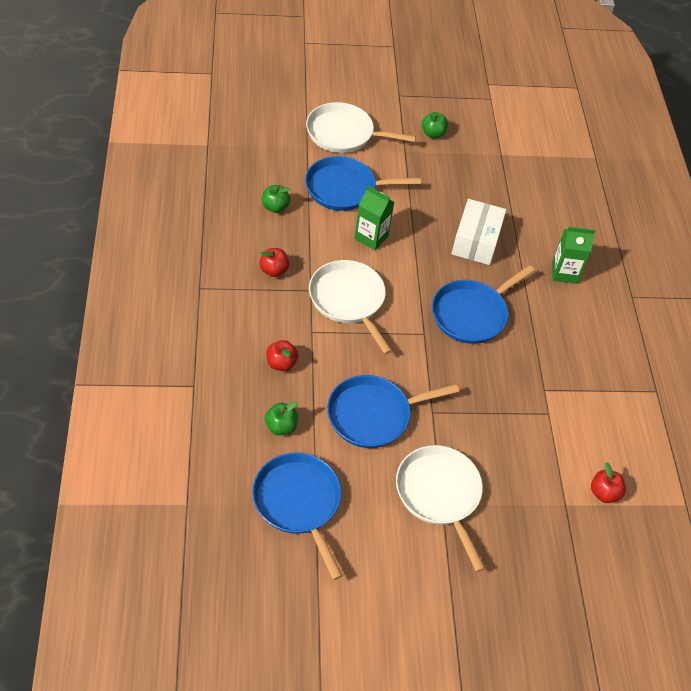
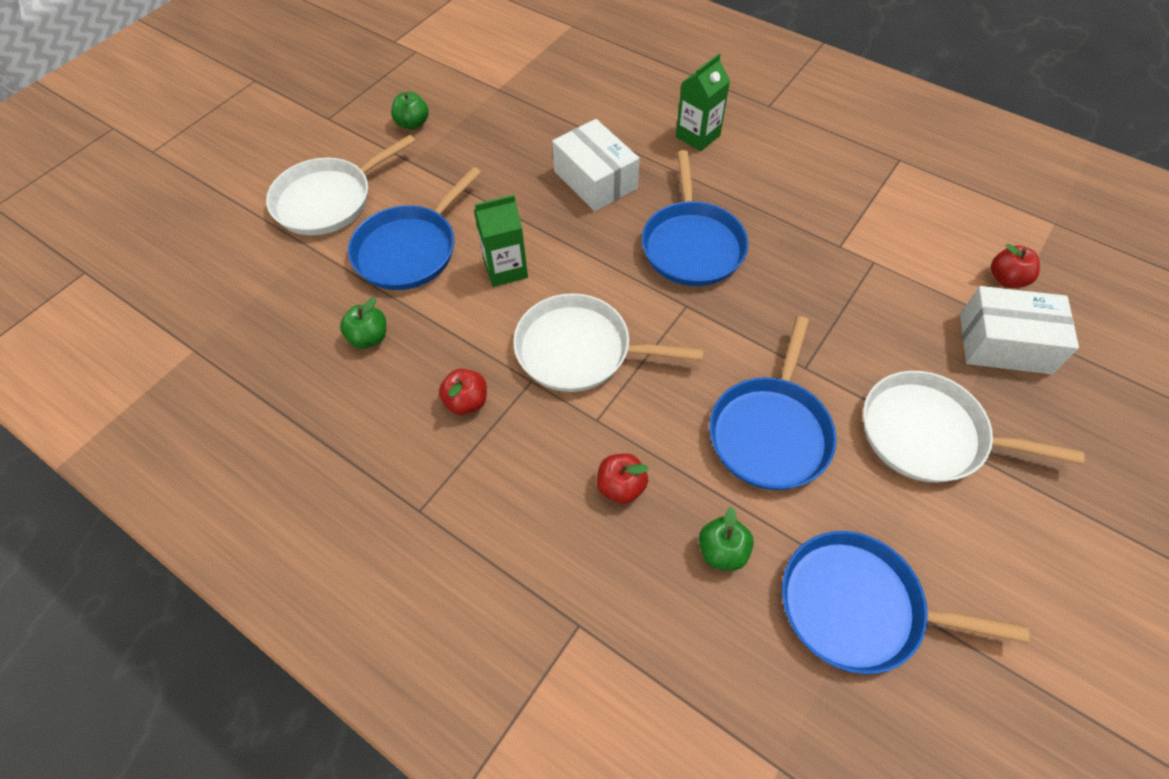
camera: 45 degrees left, 5 degrees up
none -> white box [960,286,1079,374]

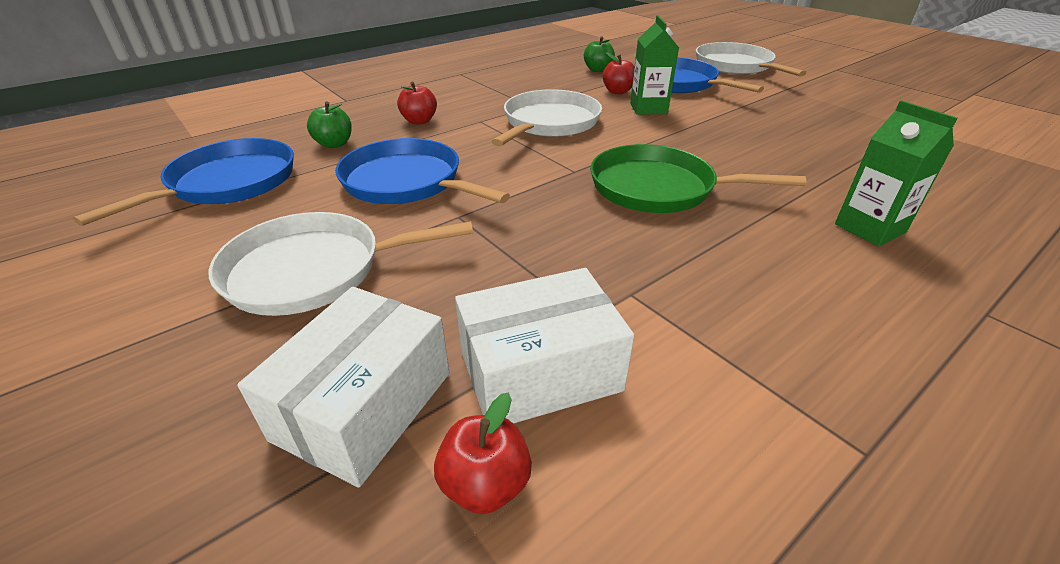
camera: 105 degrees right, 20 degrees down
green apple [391,92,429,130] -> none
red apple [439,369,487,415] -> red apple moved to [603,52,635,94]
white box [552,119,640,211] -> white box moved to [455,268,634,424]
blue pan [642,150,749,286] -> green pan [590,144,806,213]
white pan [863,371,1084,482] -> white pan turned 135 degrees counterclockwise [209,212,473,316]

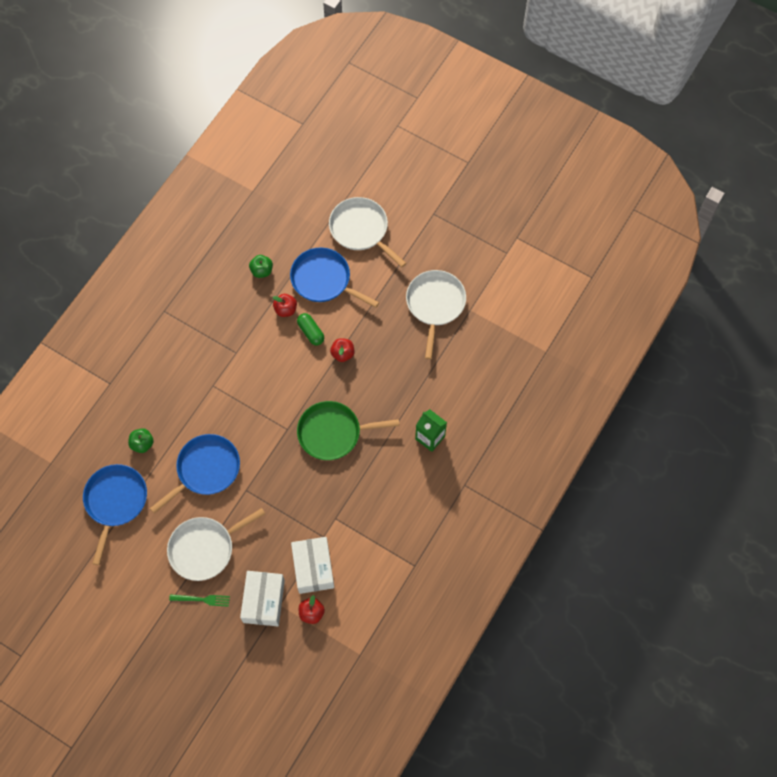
camera: 20 degrees left, 30 degrees up
blue pan [335,138,510,204] -> blue pan turned 120 degrees clockwise [150,434,240,514]
red apple [397,82,437,125] -> red apple moved to [330,338,355,362]
white box [455,268,634,424] -> white box turned 60 degrees counterclockwise [291,537,335,594]
white pan [491,89,602,146] -> white pan moved to [406,270,466,359]
green carton [630,15,679,115] -> green capsule [297,313,324,345]
none -> green fork [169,594,230,607]

